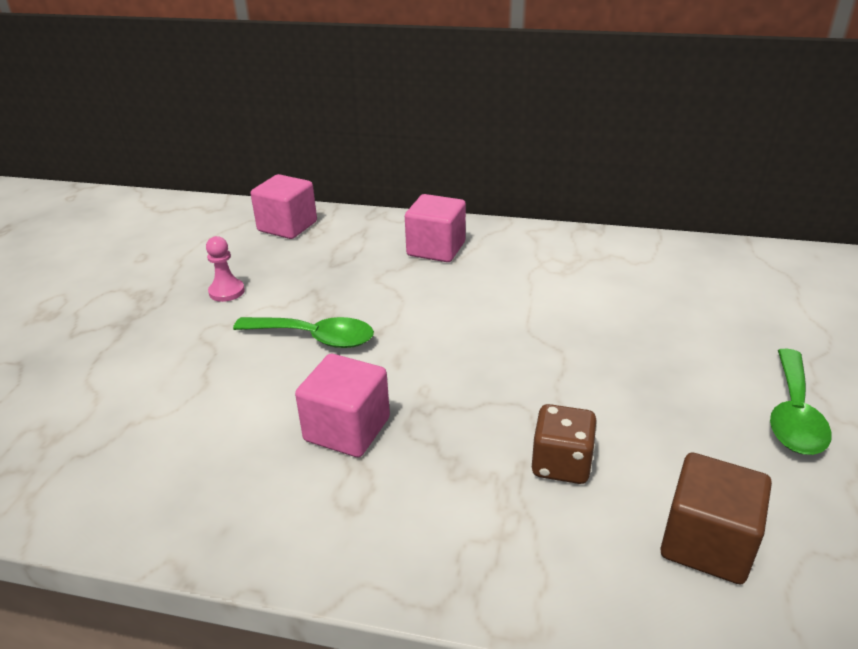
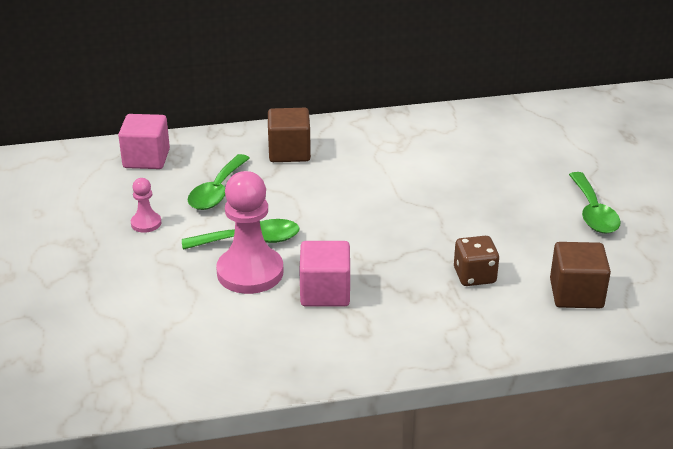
camera: 25 degrees left, 0 degrees up
pink cube [405,194,466,262] -> brown cube [268,108,311,162]
none -> green spoon [188,154,250,210]
none -> pink pawn [216,171,284,294]

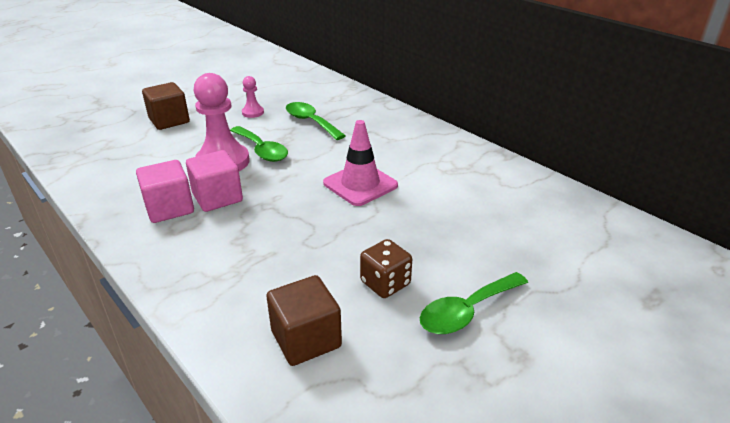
camera: 60 degrees right, 0 degrees up
pink cube [118,114,170,169] -> pink cube moved to [136,160,194,223]
green spoon [188,154,250,210] -> green spoon turned 60 degrees clockwise [286,102,346,140]
brown cube [268,108,311,162] -> brown cube moved to [142,82,190,130]
brown dice [454,236,499,286] -> brown dice moved to [360,239,412,298]
none -> pink traffic cone [323,120,398,206]

